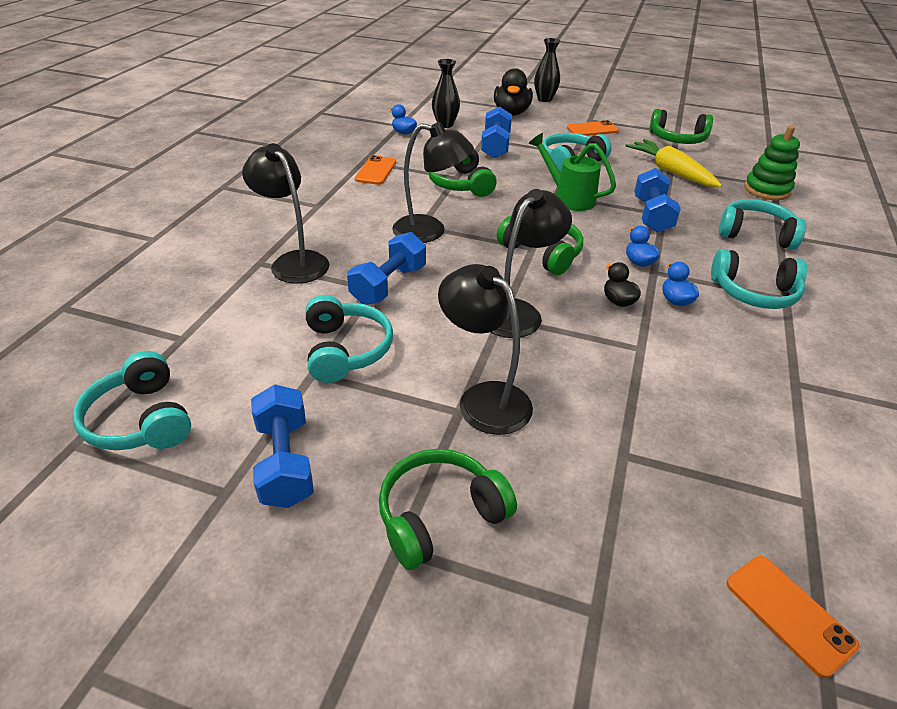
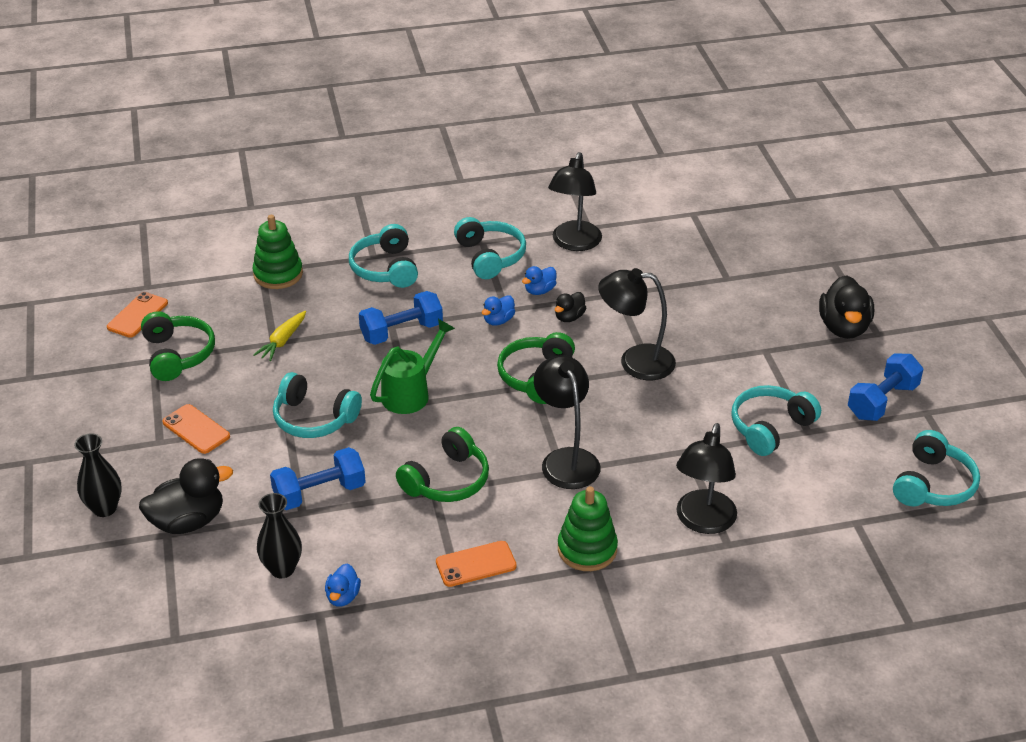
camera: 120 degrees left, 0 degrees up
blue dumbbell [347,232,426,305] -> none
green headphones [379,449,517,570] -> black duck [819,275,874,339]
black lamp [438,264,533,435] -> black lamp moved to [548,152,602,251]
green watering can [528,133,616,211] -> green watering can turned 150 degrees counterclockwise [370,319,455,414]
yellow carrot [625,139,722,187] -> yellow carrot [253,311,306,361], size x0.60
orange phone [726,556,859,678] -> orange phone moved to [107,292,168,338]
none -> green stacking toy [558,486,618,571]

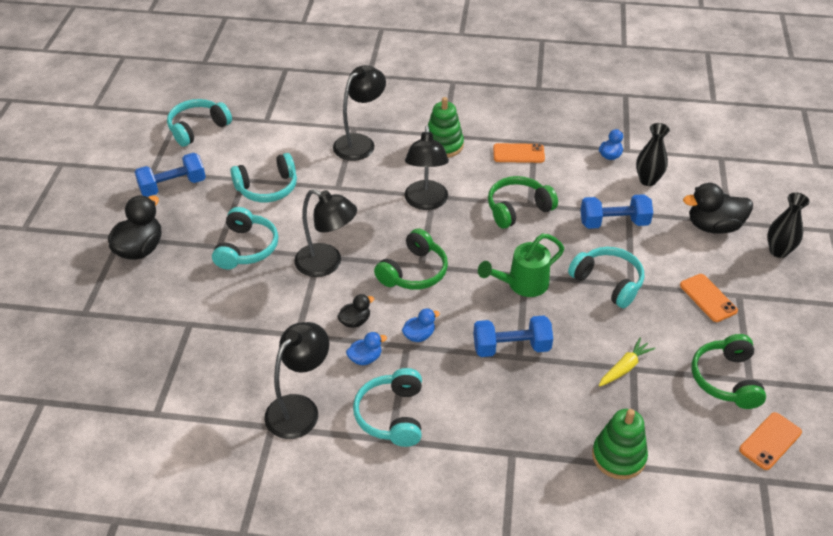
camera: 160 degrees left, 5 degrees up
turquoise headphones [349,224,418,288] -> turquoise headphones moved to [212,207,278,269]

